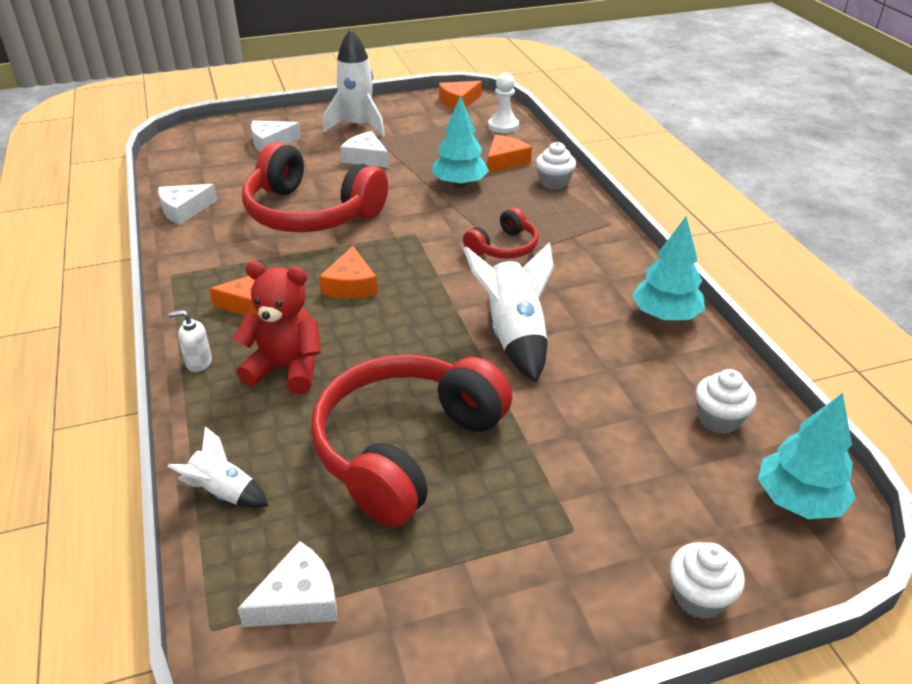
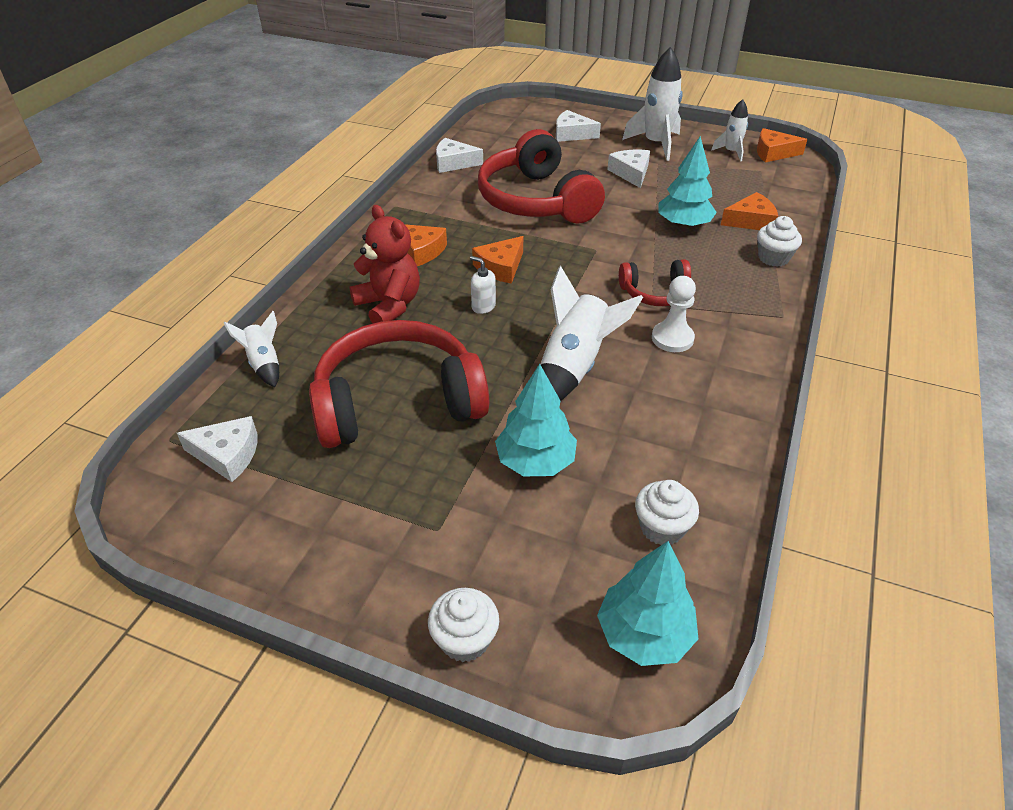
camera: 40 degrees right, 5 degrees up
white soap dispenser [168,310,212,372] -> white soap dispenser moved to [470,256,496,314]
white pawn [488,73,519,133] -> white pawn moved to [652,276,696,352]
turquoise tree [632,216,705,321] -> turquoise tree moved to [495,364,577,476]
none -> white rocket [711,99,748,162]

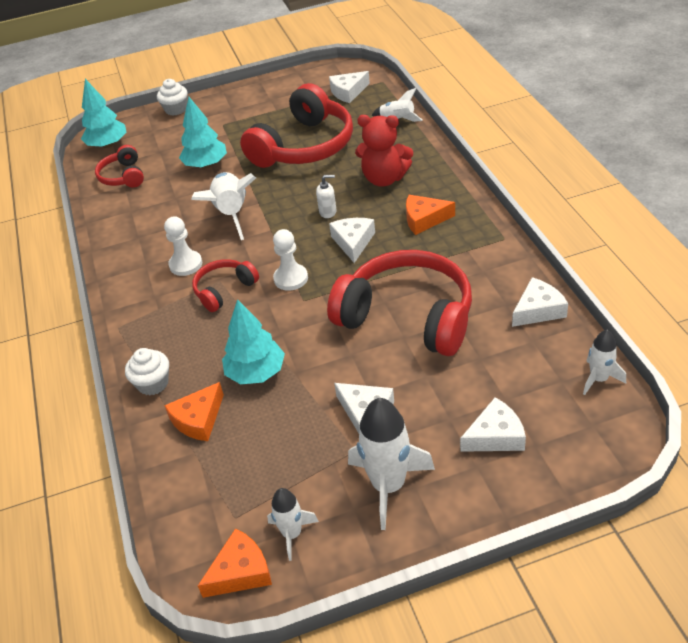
camera: 145 degrees right, 0 degrees up
orange cheese [472,236,523,284] -> white cheese [329,218,375,263]
white cupcake [635,480,699,545] -> red headphones [95,145,144,188]
none -> white pawn [273,229,308,291]
none -> white rocket [583,330,626,395]

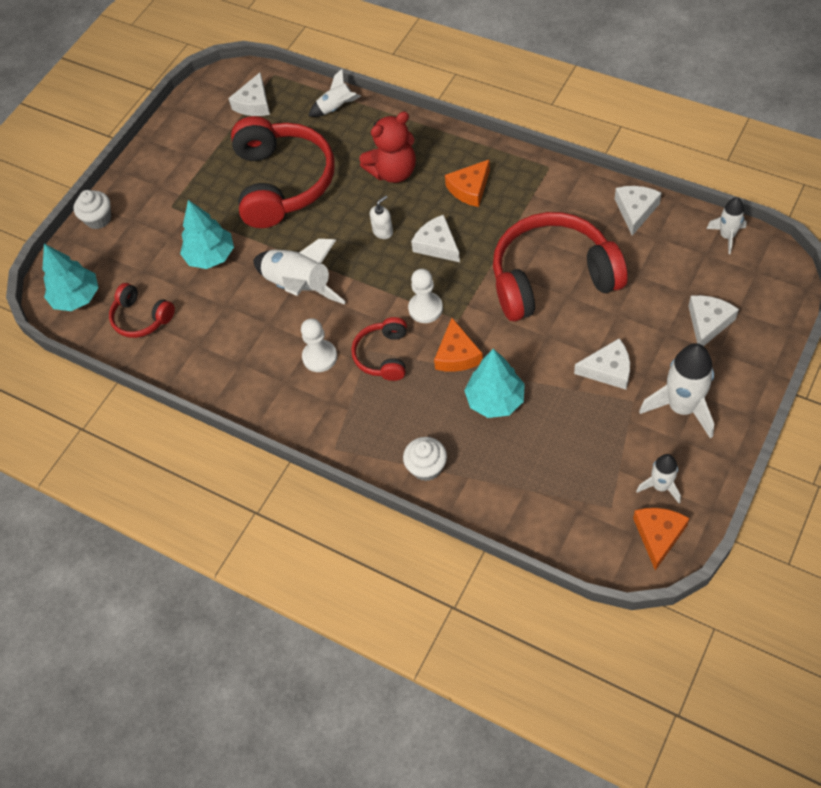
camera: 40 degrees left, 15 degrees up
orange cheese [164,382,224,441] -> orange cheese moved to [434,318,483,372]

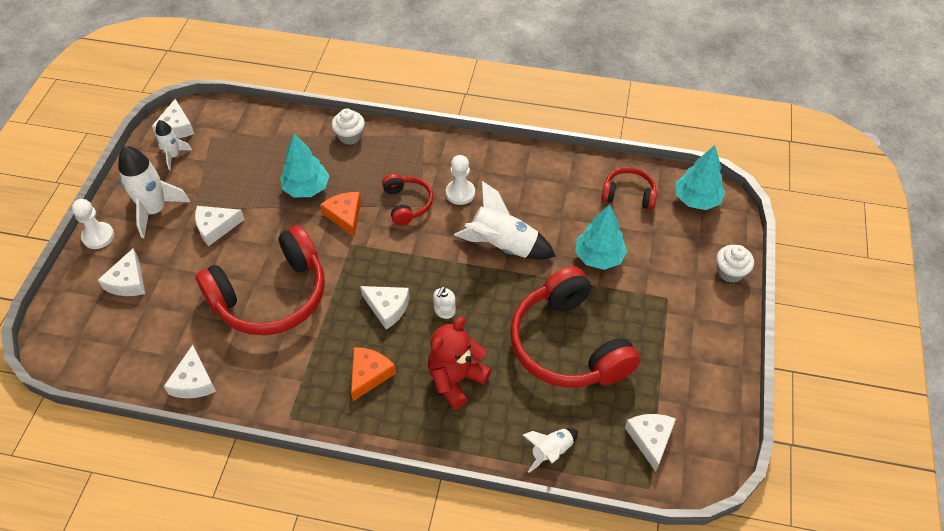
camera: 155 degrees right, 5 degrees down
white pawn [408,269,443,323] -> white pawn moved to [72,199,114,249]
orange cheese [633,508,690,570] -> white cheese [152,99,194,138]
white rocket [706,197,747,254] -> none

